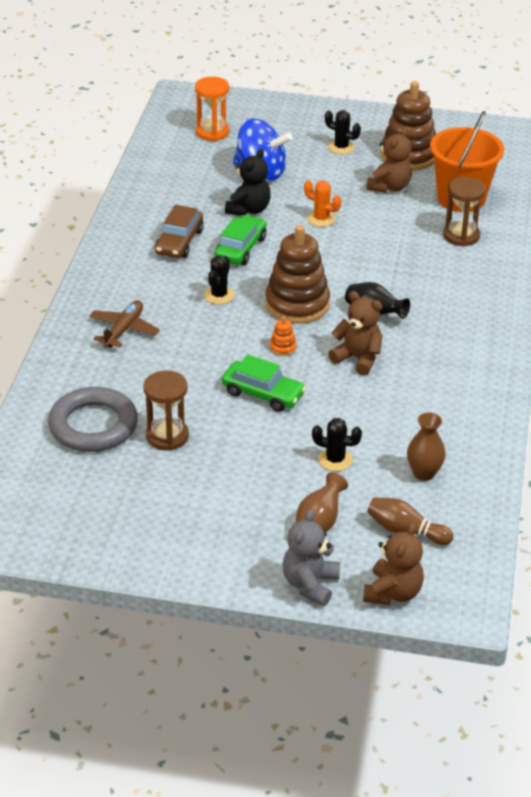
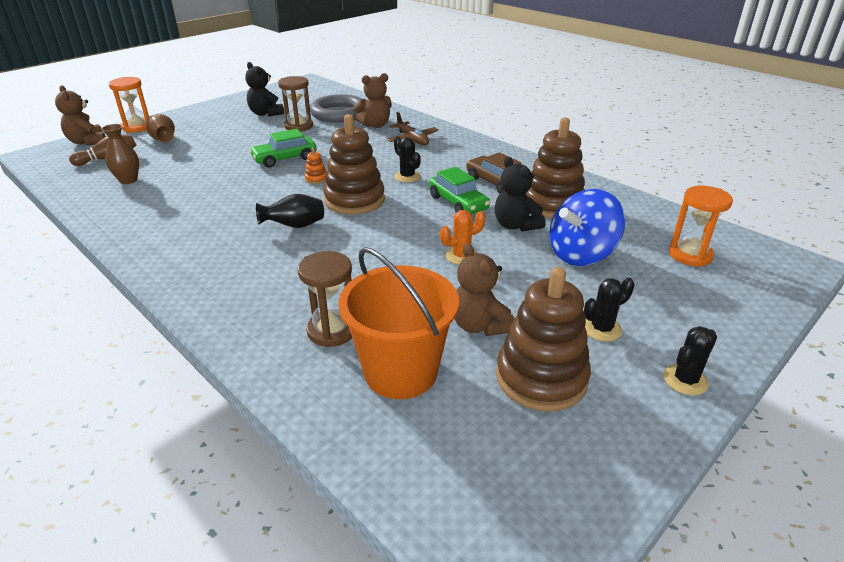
camera: 125 degrees right, 5 degrees down
grey teddy bear [282,509,340,606] -> orange hourglass [109,77,149,132]
black cactus [312,418,362,471] -> black cactus moved to [663,326,717,395]
brown teddy bear [328,291,382,376] -> brown teddy bear moved to [354,73,392,128]
none -> black teddy bear [245,62,284,116]
none -> brown stacking toy [525,118,585,218]

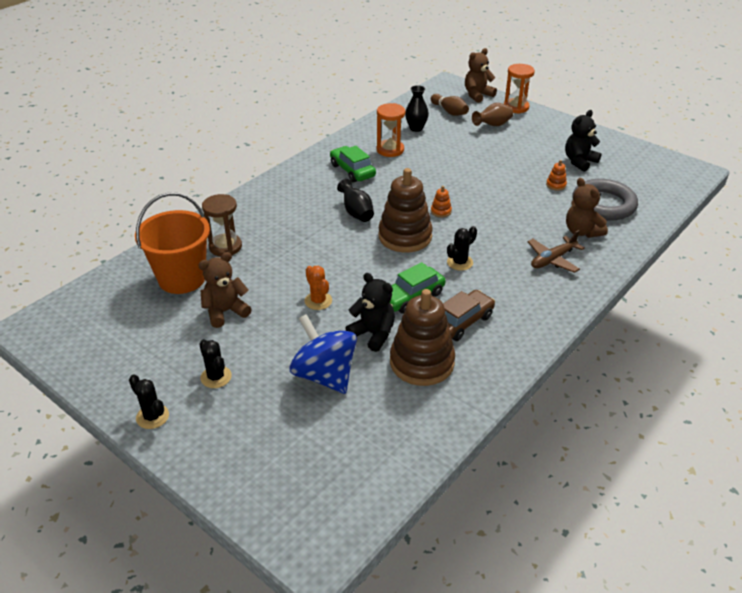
camera: 85 degrees right, 5 degrees up
brown vase [101,124,139,184] -> black vase [405,85,429,132]
green car [249,129,317,168] -> green car moved to [330,146,376,183]
brown hourglass [278,76,313,131] -> orange stacking toy [546,160,567,191]
black teddy bear [495,156,546,232] -> black teddy bear turned 75 degrees clockwise [345,273,395,352]
brown stacking toy [496,267,591,412] -> none
orange hourglass [669,186,733,267] -> orange hourglass moved to [377,103,405,157]

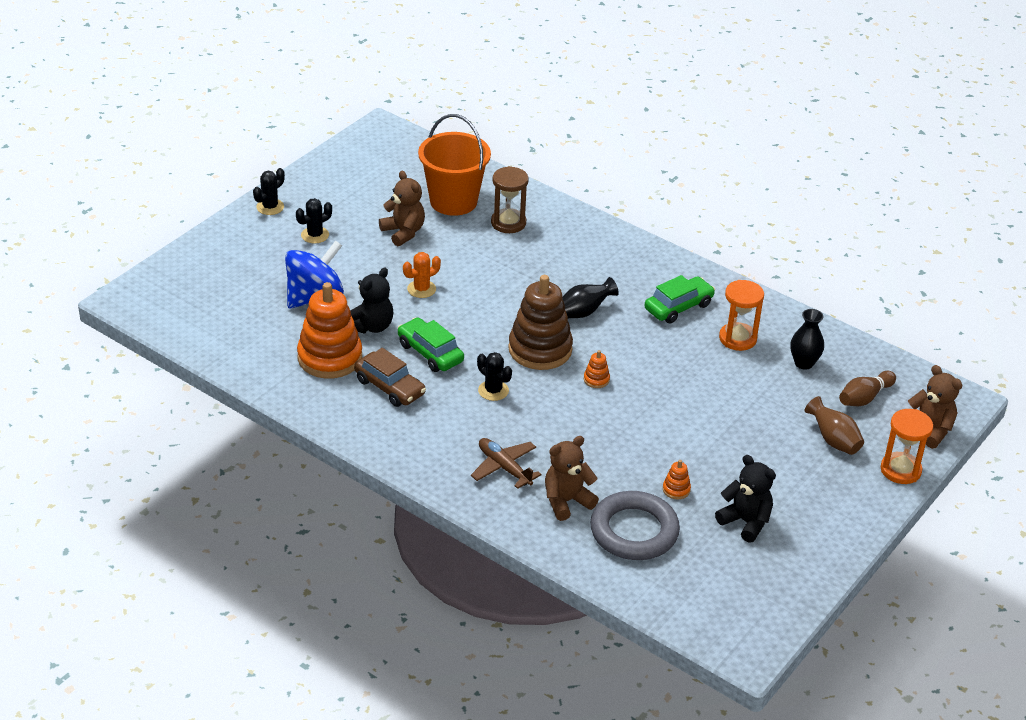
camera: 85 degrees right, 0 degrees up
brown stacking toy [390,289,455,386] -> orange stacking toy [297,282,362,379]

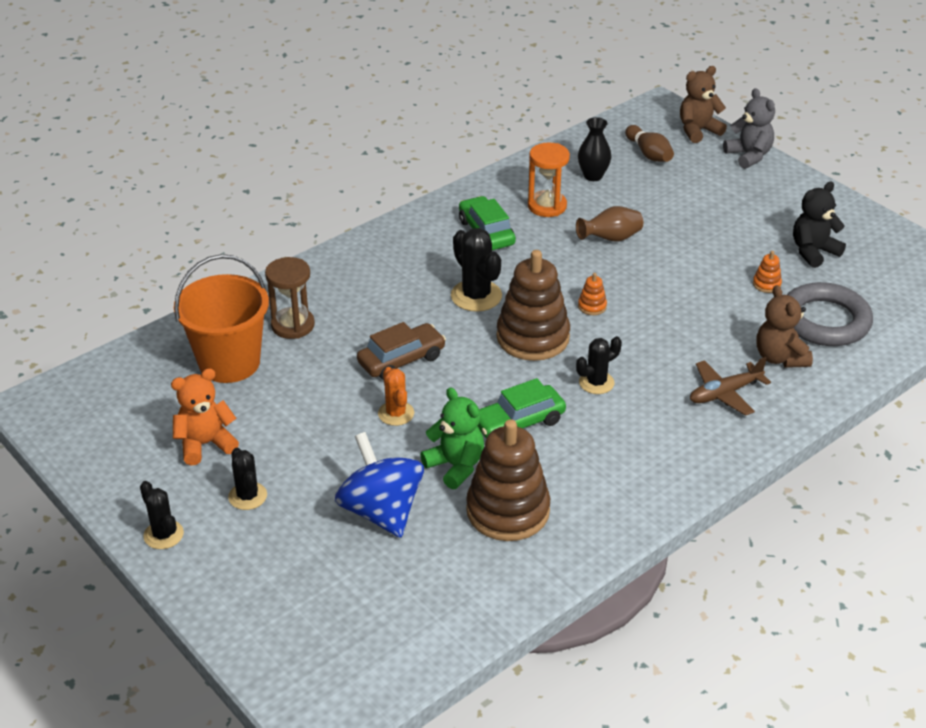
camera: 75 degrees left, 0 degrees up
orange stacking toy [297,282,362,379] -> brown stacking toy [466,419,550,541]
black teddy bear [350,268,393,333] -> green teddy bear [420,387,484,489]
brown car [354,348,426,407] -> brown car moved to [357,322,446,380]
brown teddy bear [379,171,425,246] -> none
black vase [562,277,619,318] -> black cactus [451,228,502,312]
brown vase [804,396,864,455] -> brown vase moved to [576,206,643,242]
orange hourglass [881,409,933,484] -> grey teddy bear [723,88,775,169]
none -> orange teddy bear [171,368,239,466]

